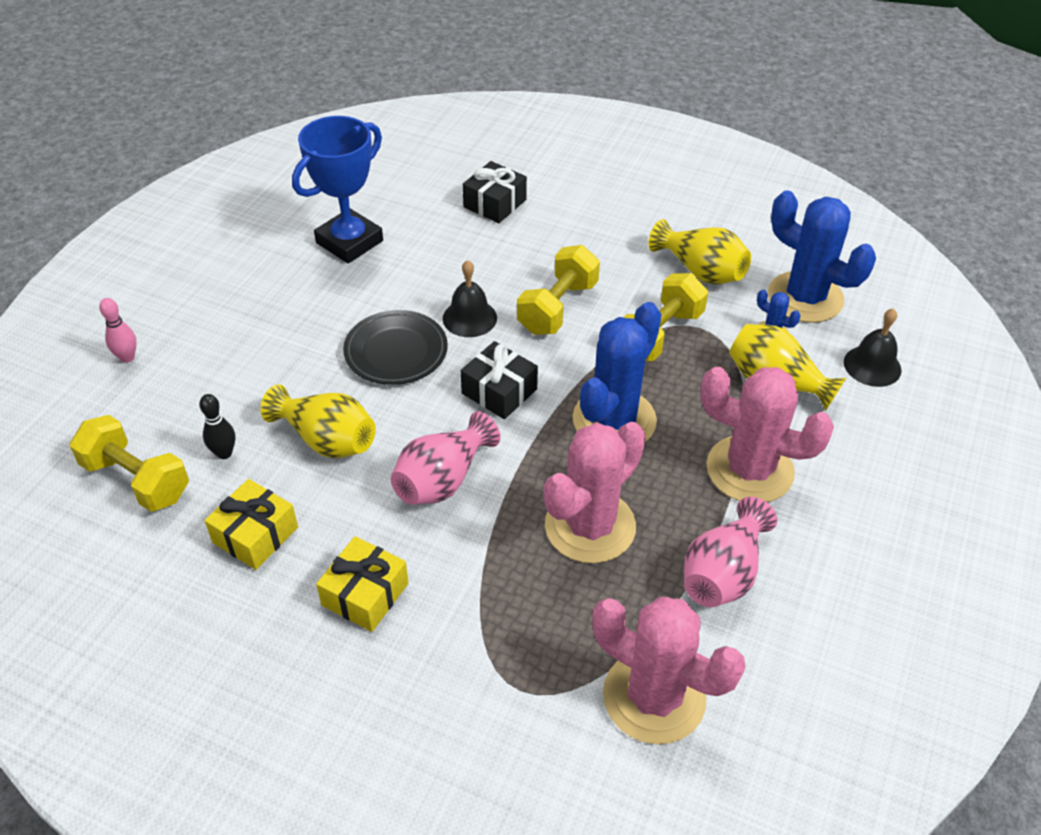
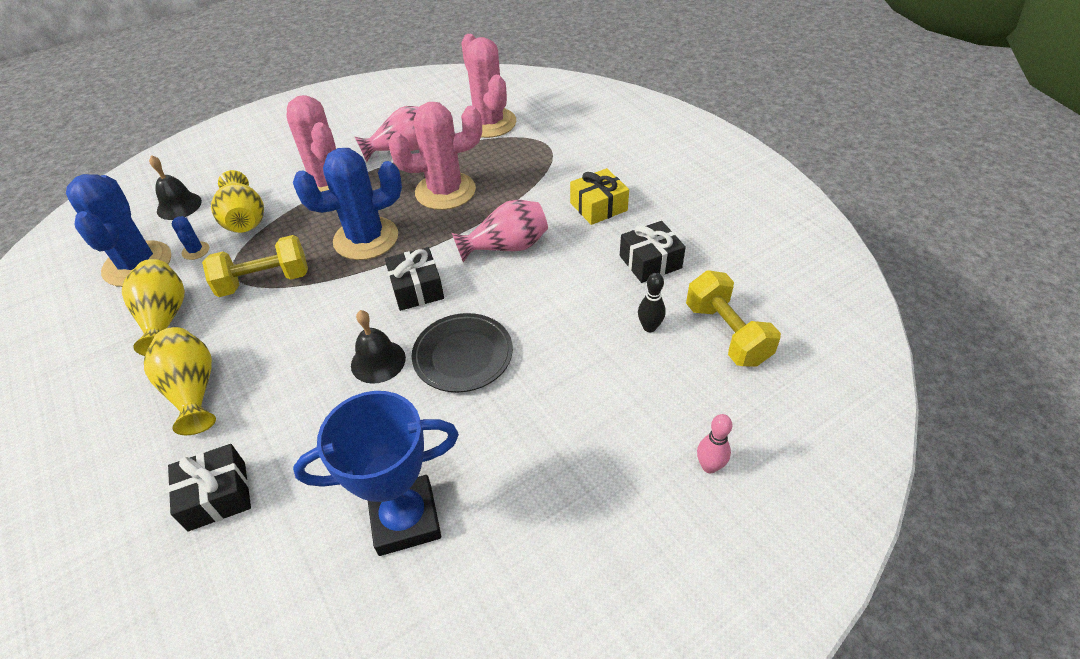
camera: 145 degrees left, 0 degrees up
yellow gift [205,479,298,570] -> black gift [620,221,686,283]
yellow vase [260,384,376,459] -> yellow vase moved to [144,327,216,435]
yellow dumbbell [517,245,600,335] -> none

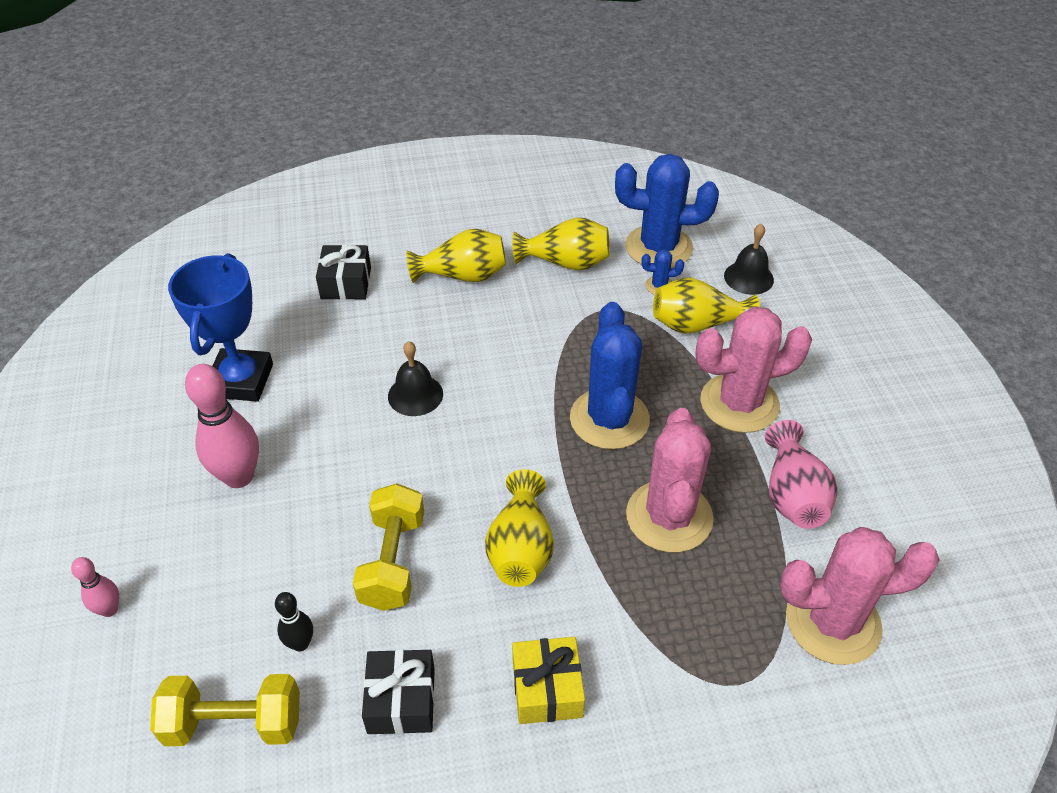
camera: 110 degrees right, 0 degrees up
yellow dumbbell [202,235,308,297] -> yellow dumbbell moved to [353,483,424,611]
black gift [385,247,444,311] -> none
black plate [412,313,513,392] -> none
pink vase [452,199,548,262] -> yellow vase [485,469,554,587]
none -> pink bowling pin [185,364,259,488]

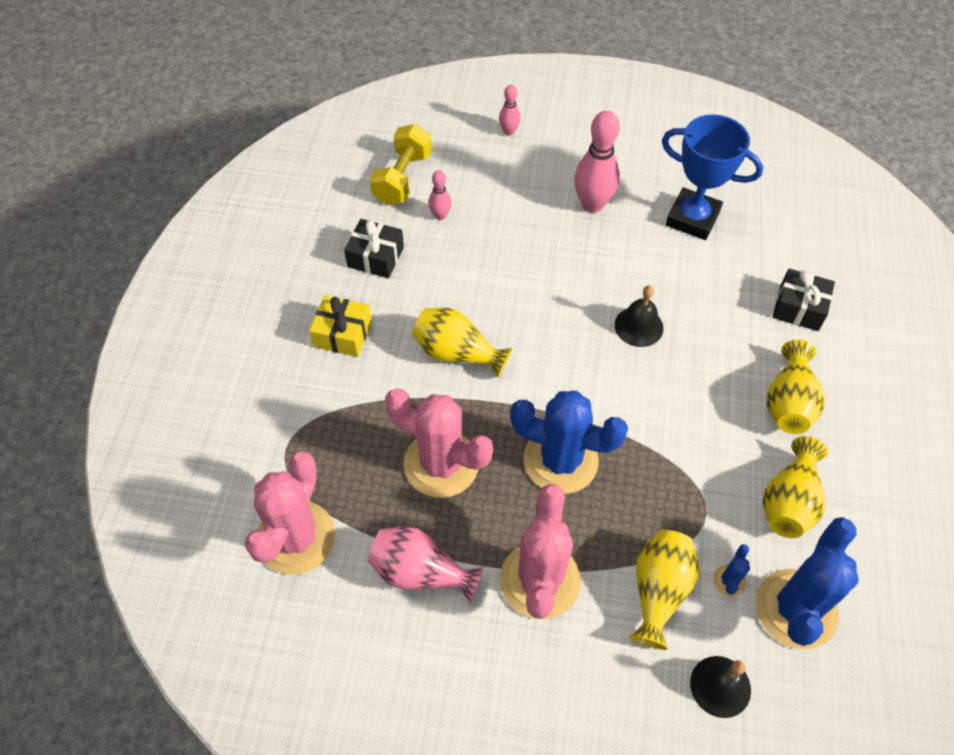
camera: 110 degrees right, 10 degrees up
black bowling pin [275,592,313,651] -> pink bowling pin [428,170,452,220]
yellow dumbbell [353,483,424,611] -> none

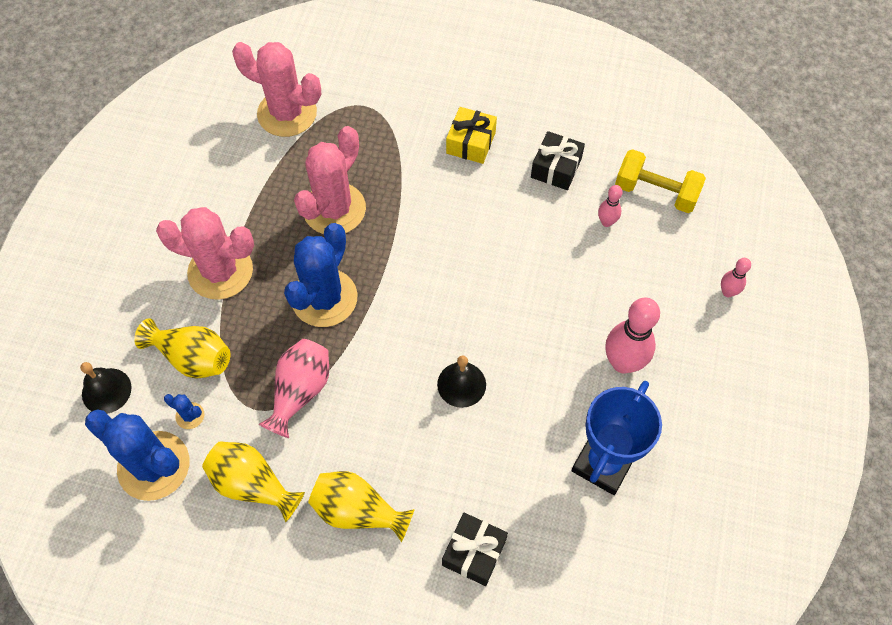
camera: 95 degrees right, 5 degrees up
pink vase [367,526,483,603] -> pink vase moved to [259,339,329,438]
yellow vase [412,308,512,378] -> none

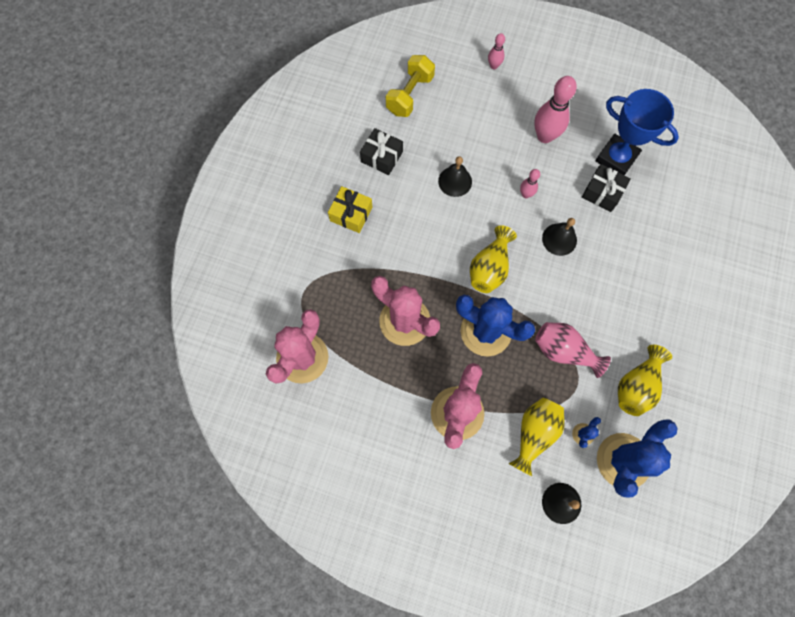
camera: 85 degrees left, 10 degrees up
yellow vase [308,471,415,543] -> yellow vase moved to [470,225,517,293]
black gift [442,513,508,586] -> black gift moved to [582,164,631,212]
pink bowling pin [598,185,622,227] -> pink bowling pin moved to [520,169,540,198]
none -> black bell [438,156,472,197]

